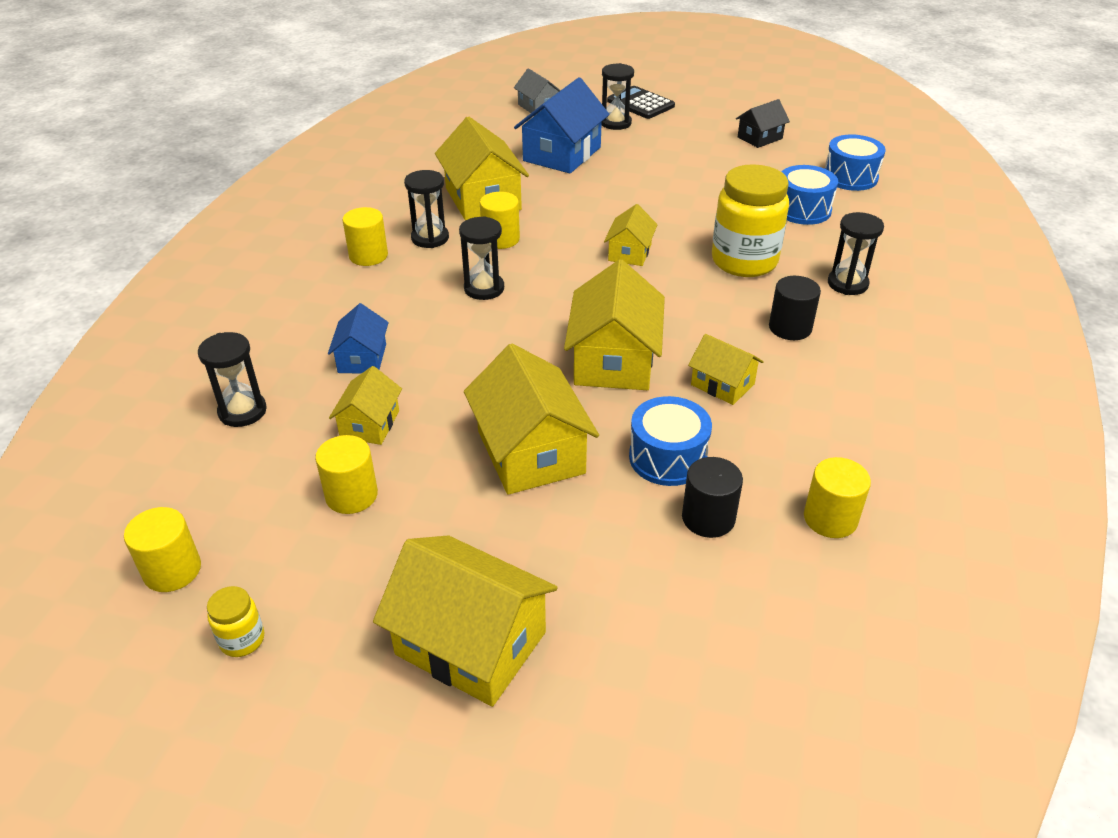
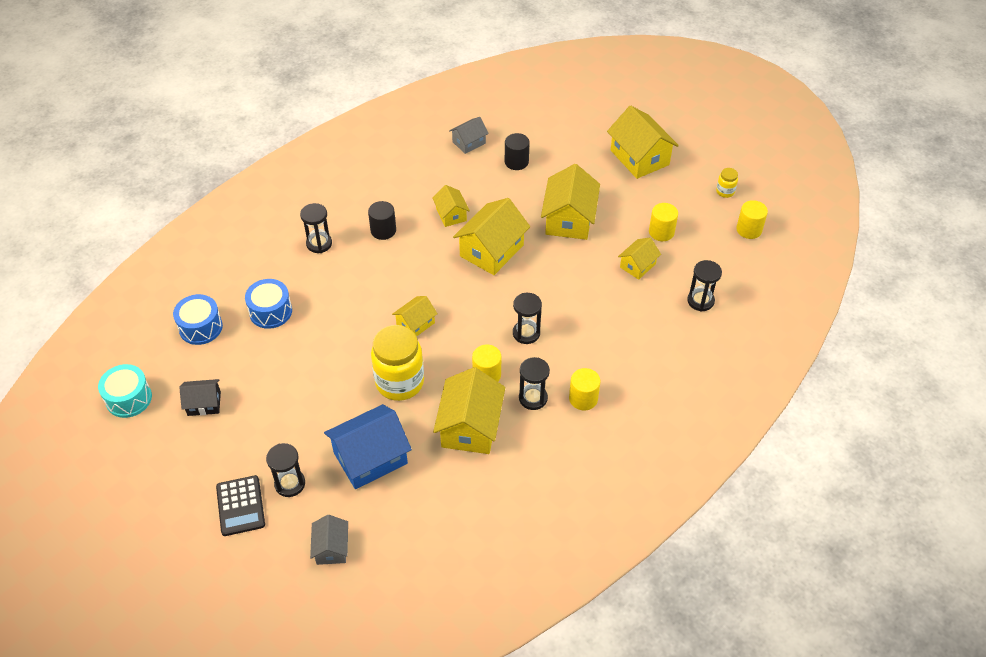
camera: 150 degrees left, 10 degrees up
blue house [328,303,389,374] -> none
blue drum [629,396,712,486] -> none
yellow jar [712,164,789,277] -> yellow jar moved to [371,325,424,401]
yellow cylinder [804,457,871,538] -> grey house [449,117,489,154]
none -> turquoise drum [98,364,152,418]

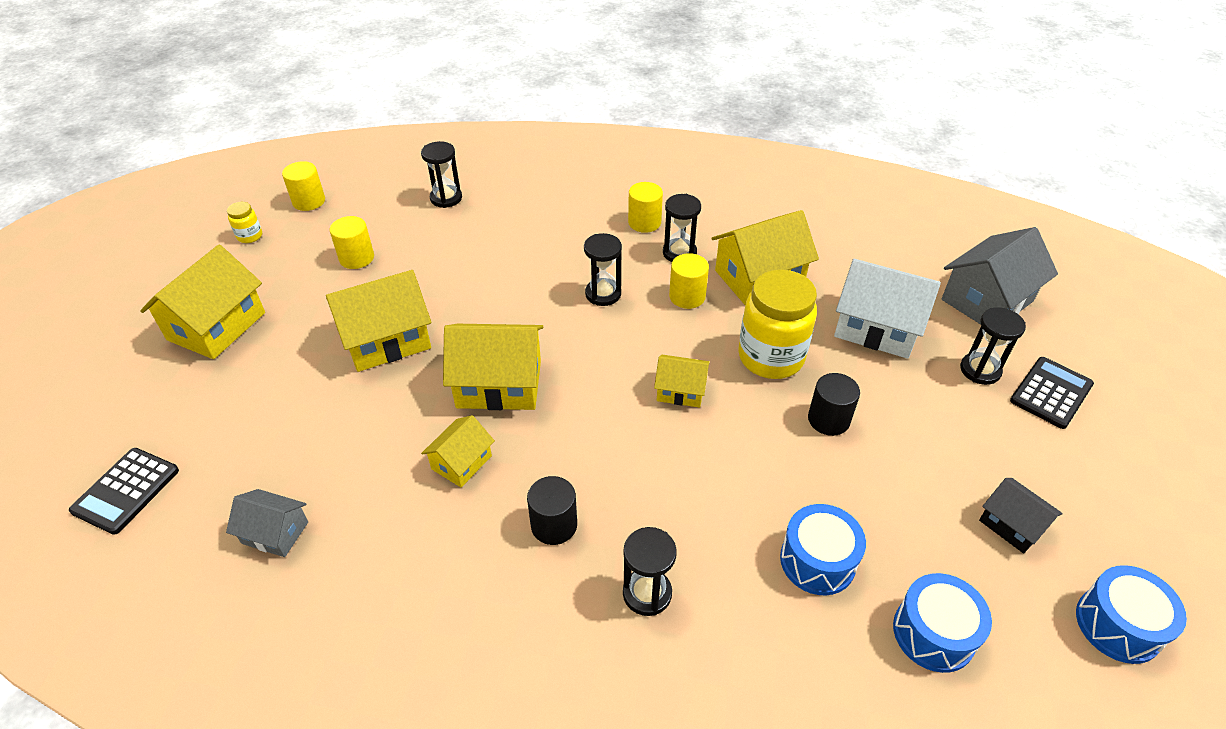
camera: 125 degrees left, 5 degrees down
turquoise drum [98,364,152,418] -> blue drum [1076,565,1187,664]
grey house [310,515,348,565] -> grey house [941,227,1058,325], size x1.81
blue house [324,404,412,489] -> white house [834,259,941,359]
black cylinder [505,133,530,170] -> black cylinder moved to [808,373,860,436]
yellow house [618,237,661,280] -> none
none -> black calculator [69,448,179,535]

